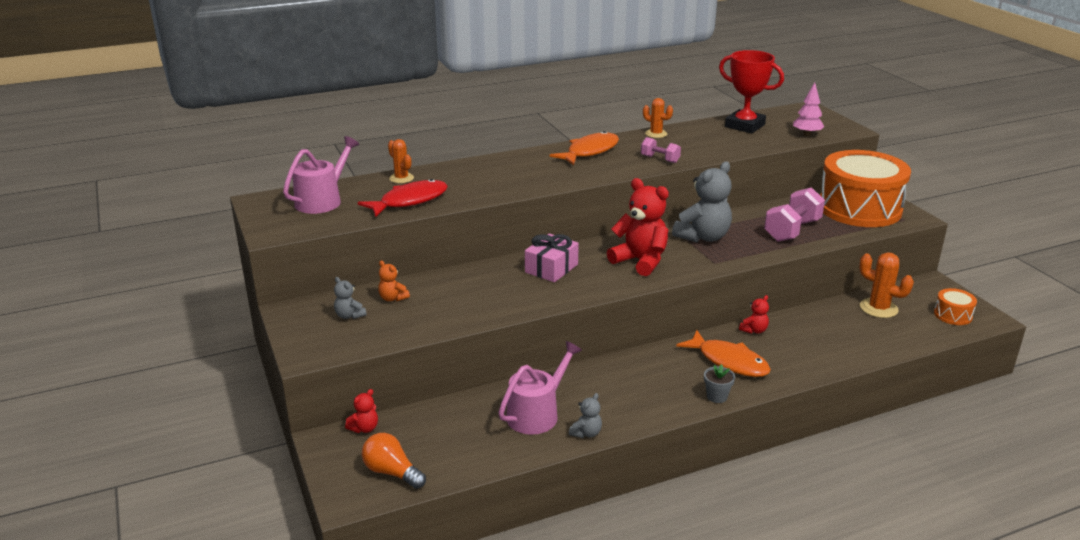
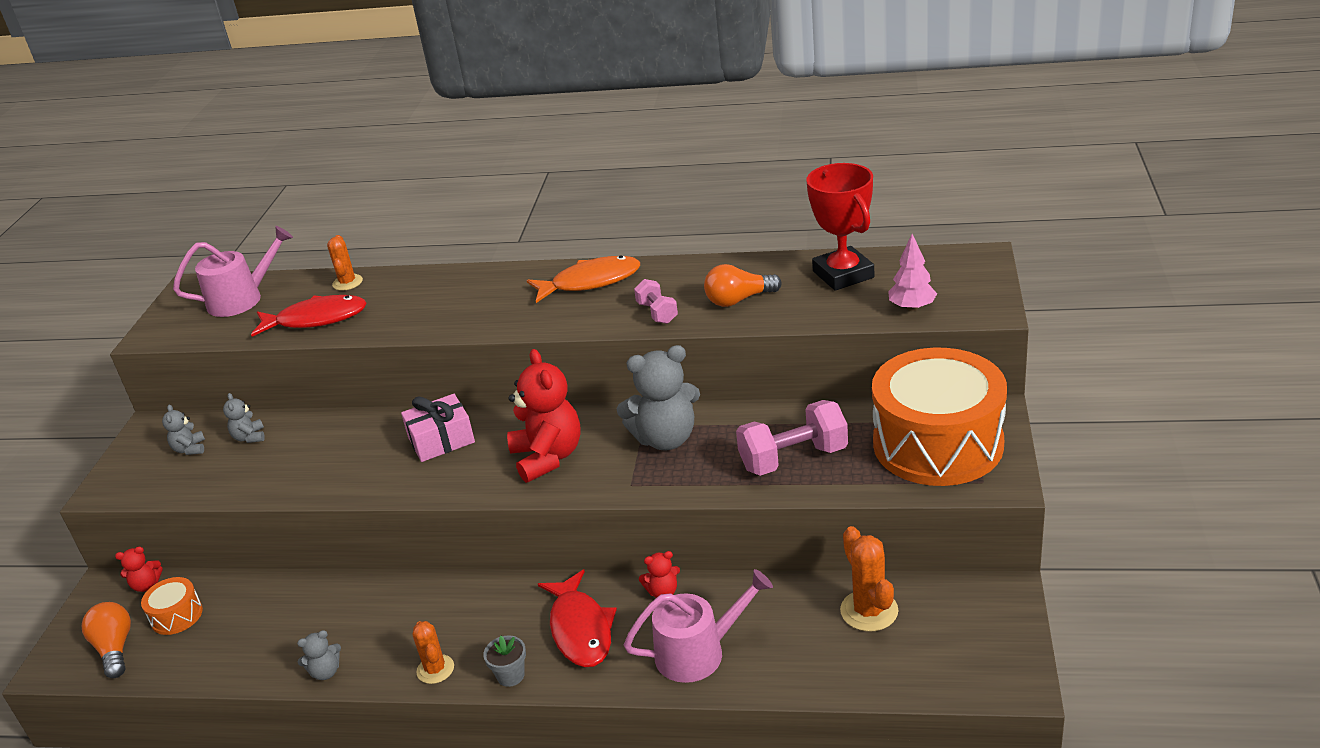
camera: 35 degrees right, 5 degrees up
orange teddy bear [378,261,410,301] -> grey teddy bear [223,393,265,443]
pink watering can [498,341,582,435] -> pink watering can moved to [624,569,773,683]
orange cactus [643,98,673,138] -> orange cactus moved to [413,621,454,684]
orange fish [676,330,771,377] -> red fish [538,570,617,667]
orange drum [934,288,977,325] -> orange drum moved to [141,577,203,635]
none -> orange light bulb [704,264,781,307]

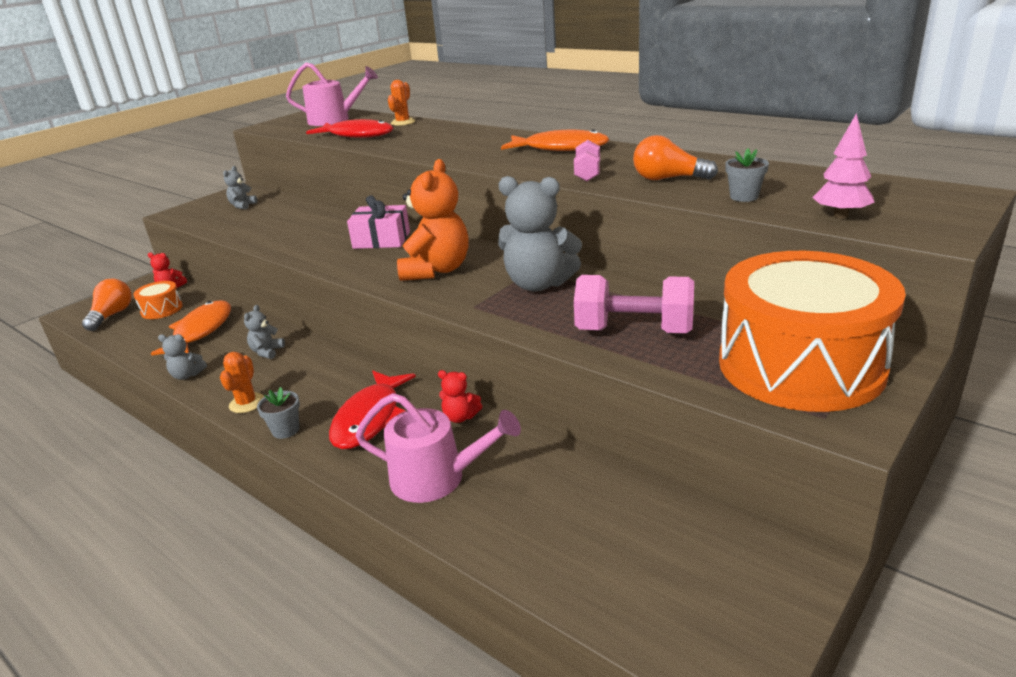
camera: 30 degrees right, 5 degrees down
grey teddy bear [223,393,265,443] -> grey teddy bear moved to [244,305,285,359]
red teddy bear [507,349,581,483] -> orange teddy bear [397,159,469,281]
red trophy [806,163,874,291] -> none
orange cactus [840,526,898,632] -> none
none -> orange fish [151,300,231,356]
none -> grey flower pot [725,149,769,202]

